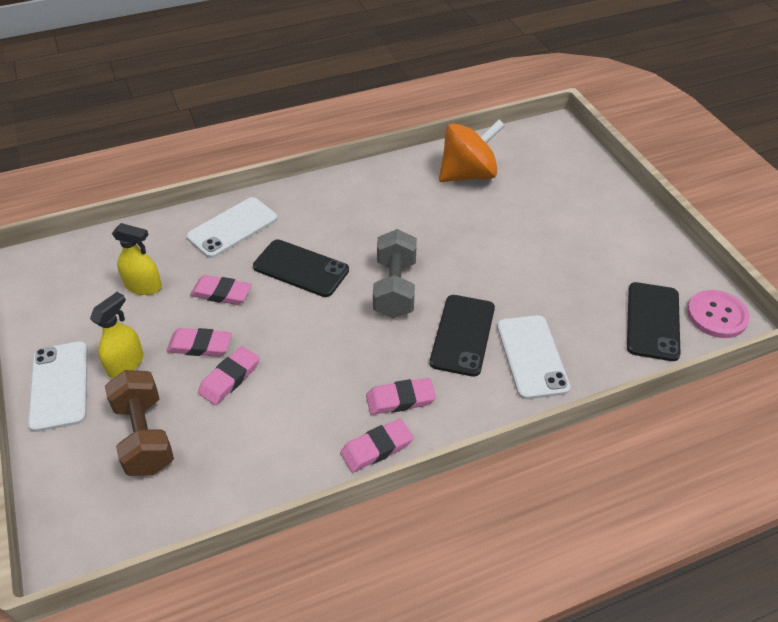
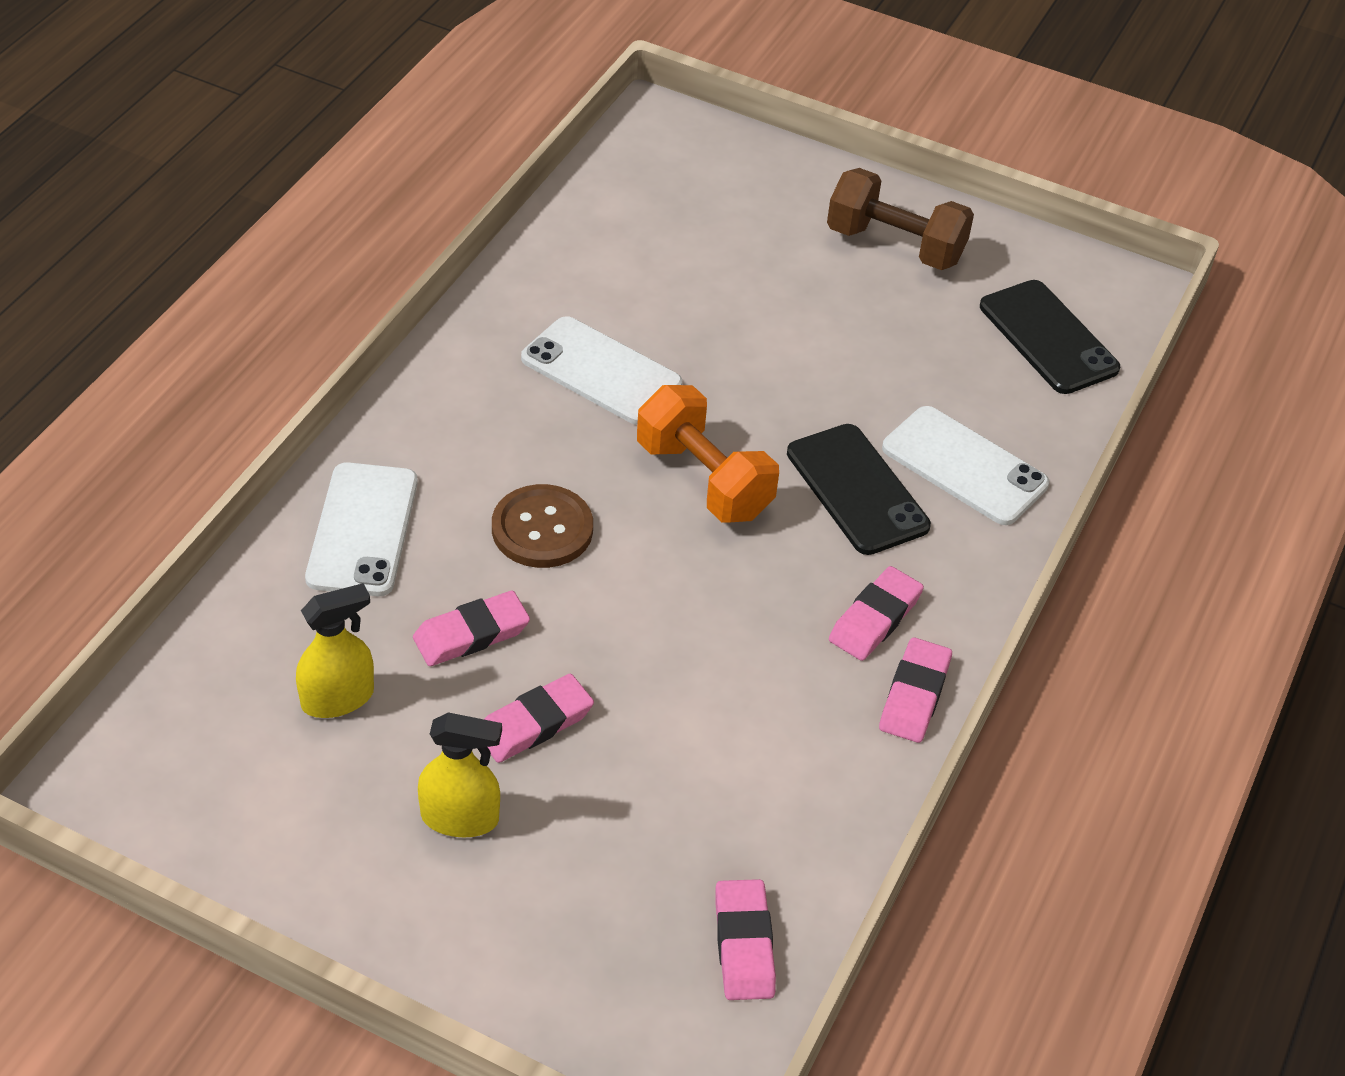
camera: 45 degrees left, 0 degrees up
white phone [28,341,88,432] -> white phone moved to [521,316,682,424]
yellow spray bottle [90,292,144,378] -> yellow spray bottle turned 105 degrees clockwise [418,712,502,837]
brown dumbbell [105,370,174,476] -> brown dumbbell moved to [827,168,974,270]
pink eraser [198,346,260,405] -> pink eraser moved to [715,879,776,1000]
black phone [253,239,349,297] -> brown button [492,484,593,568]
grey dumbbell [373,229,417,318] -> orange dumbbell [637,385,779,522]
orange spinning top [439,119,505,182] -> none
pink button [687,290,750,338] -> none

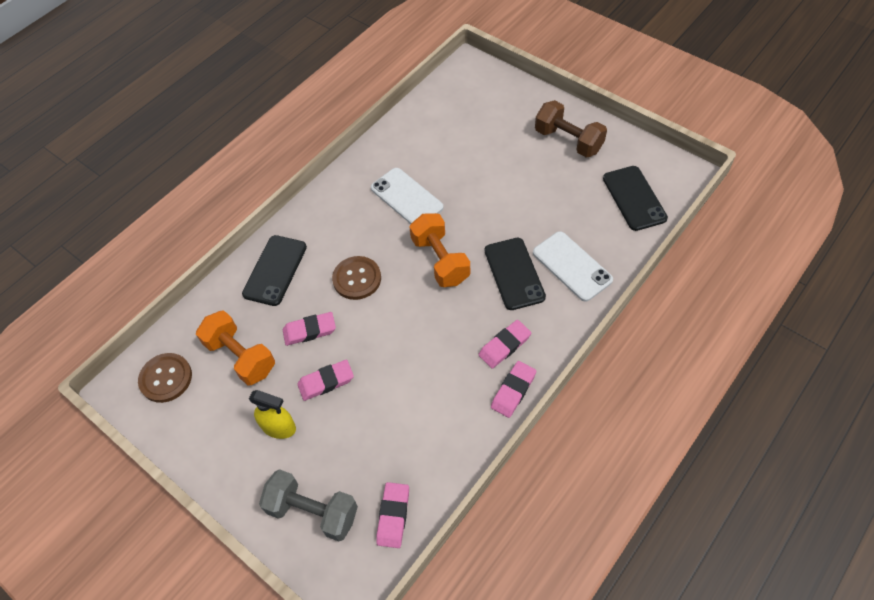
camera: 20 degrees right, 10 degrees up
yellow spray bottle [296,583,374,718] -> orange dumbbell [196,310,275,386]
white phone [305,462,418,596] -> black phone [242,235,307,306]
none -> brown button [138,353,192,403]
none -> grey dumbbell [259,469,358,541]

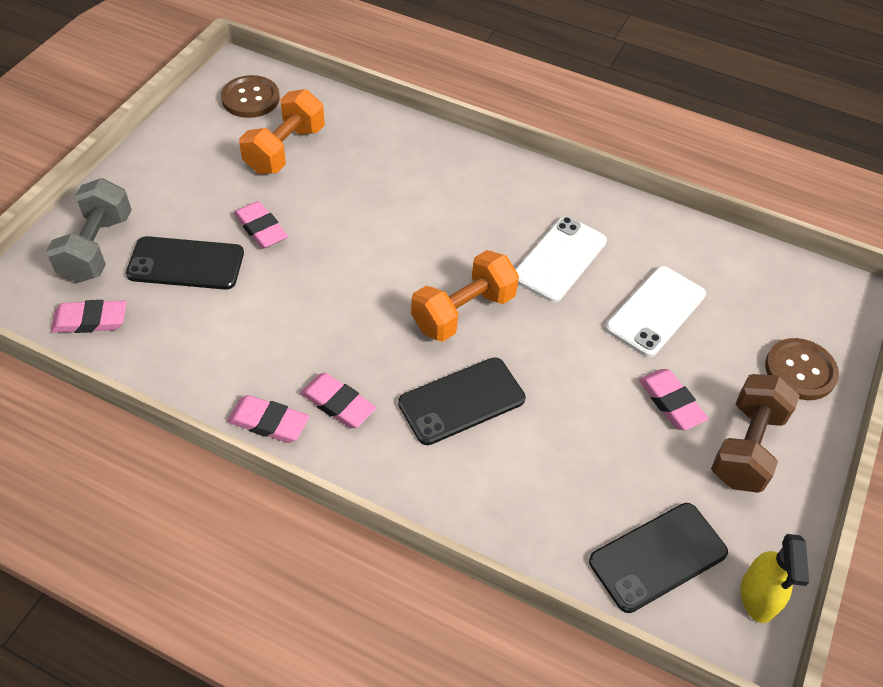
camera: 70 degrees right, 5 degrees down
black phone [242,235,307,306] -> black phone moved to [126,236,244,290]
yellow spray bottle [249,390,296,439] -> yellow spray bottle moved to [741,534,809,623]
pink eraser [283,312,336,346] -> pink eraser moved to [639,369,708,430]
brown button [332,256,381,300] -> brown button moved to [765,338,839,400]
white phone [533,231,613,302] -> white phone moved to [605,266,706,357]

